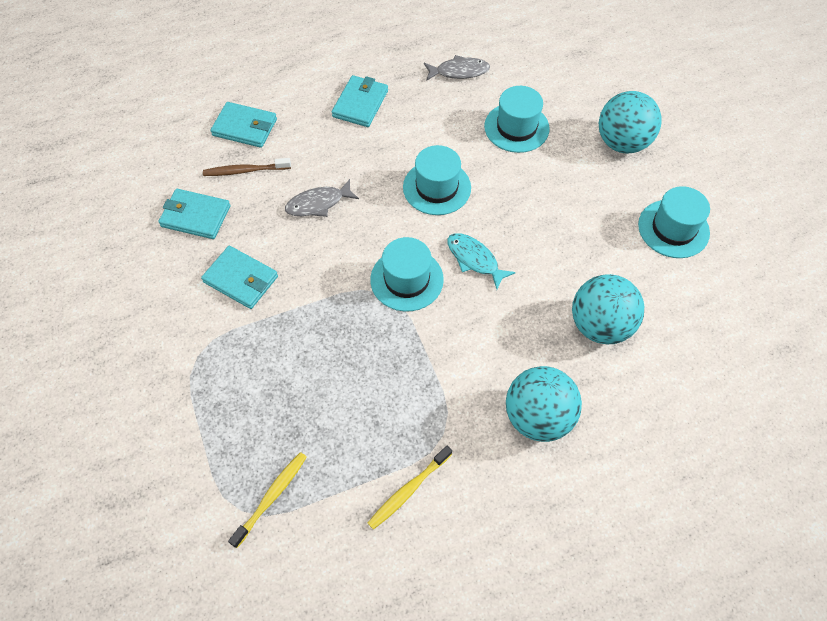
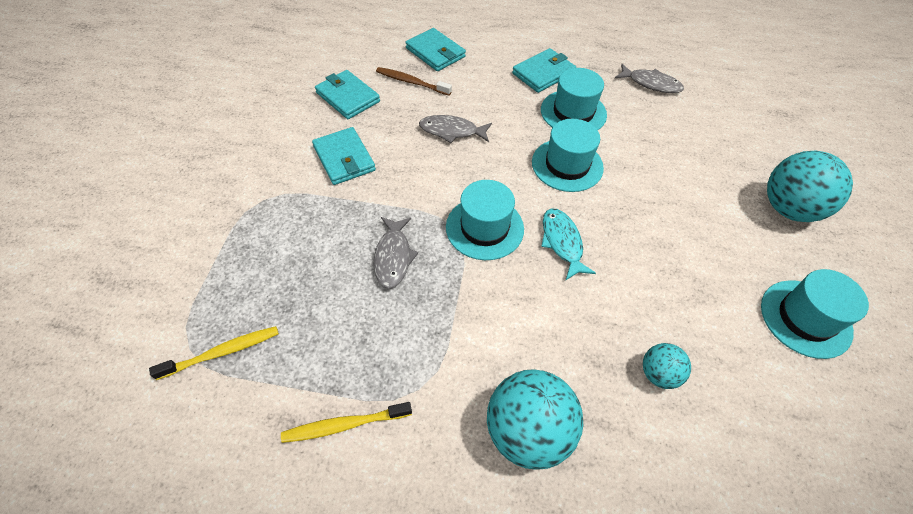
camera: 30 degrees right, 5 degrees down
turquoise hat [484,86,550,153] -> turquoise hat moved to [541,68,607,130]
turquoise ball [572,274,644,344] -> turquoise ball [643,343,691,389], size x0.53
none -> grey fish [374,217,418,289]

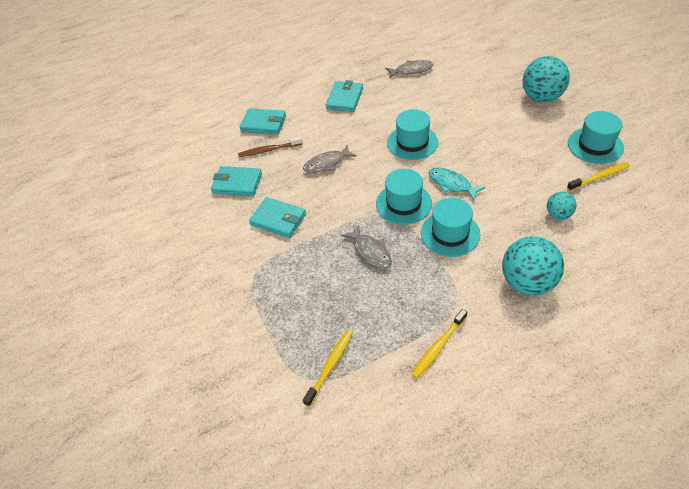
camera: 30 degrees left, 5 degrees down
turquoise hat [541,68,607,130] -> turquoise hat moved to [421,198,480,257]
none -> yellow toothbrush [567,162,630,191]

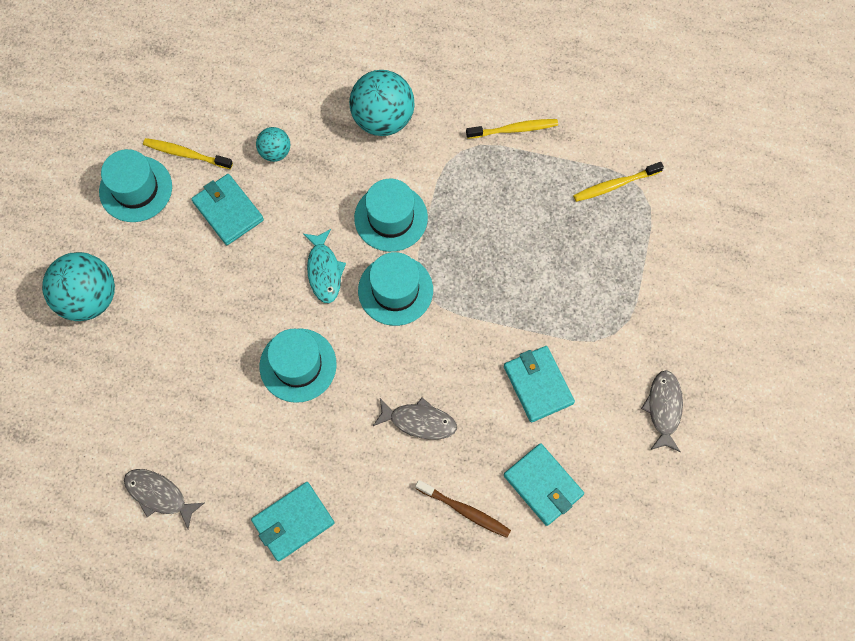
camera: 145 degrees left, 20 degrees up
turquoise wallet [240,108,286,135] -> turquoise wallet moved to [191,174,264,245]
grey fish [341,225,392,269] -> grey fish moved to [641,370,683,452]

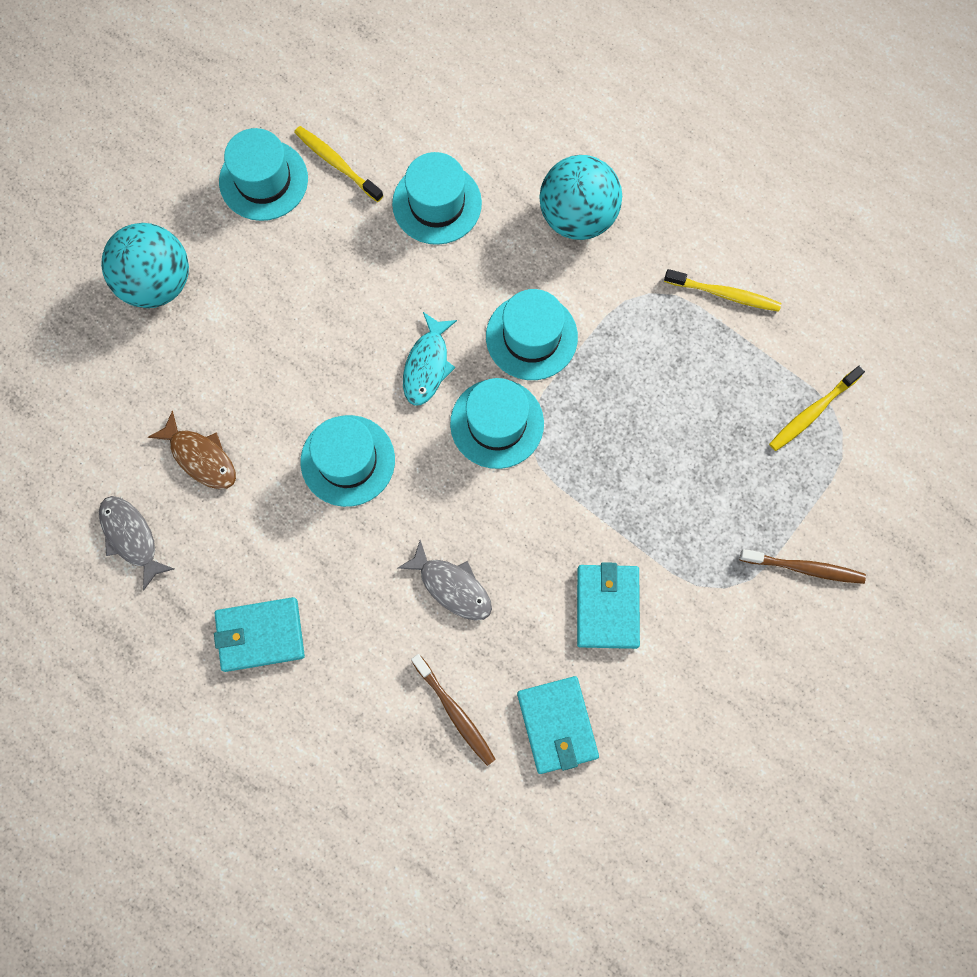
camera: 25 degrees right, 5 degrees up
turquoise wallet [191,174,264,245] -> none
turquoise ball [256,127,290,162] -> turquoise hat [392,152,482,245]
yellow toothbrush [573,162,664,202] -> yellow toothbrush turned 45 degrees counterclockwise [769,366,865,451]
grey fish [641,370,683,452] -> none
none -> brown fish [148,411,236,489]
none -> brown toothbrush [740,549,866,584]

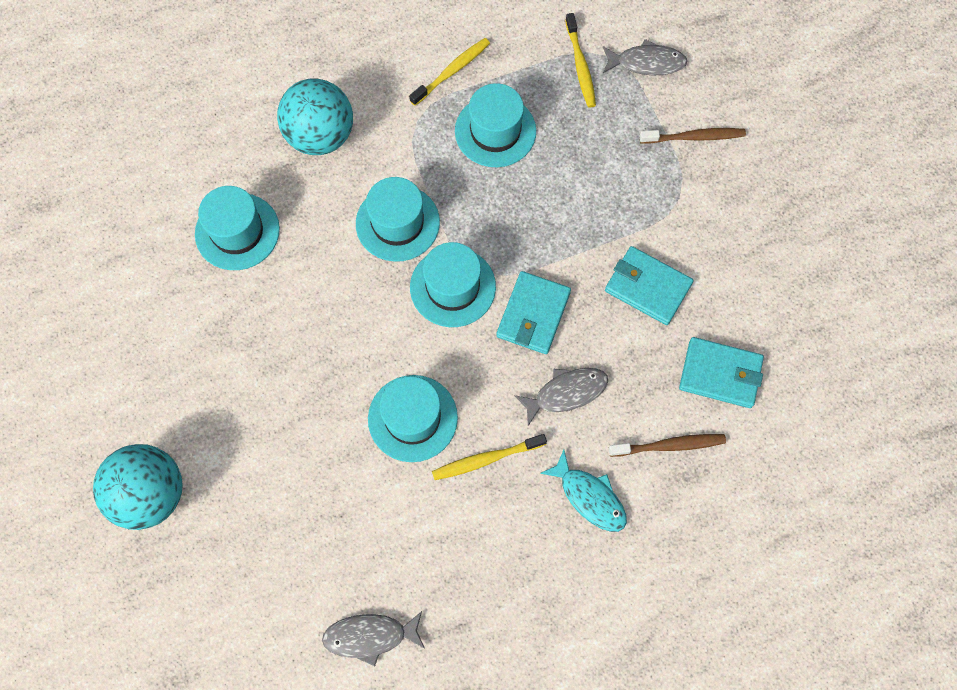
camera: 60 degrees left, 5 degrees down
brown fish [148,411,236,489] -> none
turquoise wallet [214,597,305,672] -> turquoise wallet moved to [496,271,571,354]
turquoise hat [219,128,308,221] -> turquoise hat moved to [455,83,536,167]
yellow toothbrush [294,126,383,202] -> yellow toothbrush moved to [432,434,547,480]
turquoise fish [403,312,457,406] -> turquoise fish moved to [540,450,627,532]
brown toothbrush [740,549,866,584] -> brown toothbrush turned 45 degrees clockwise [640,128,746,144]
none -> grey fish [603,39,687,75]

